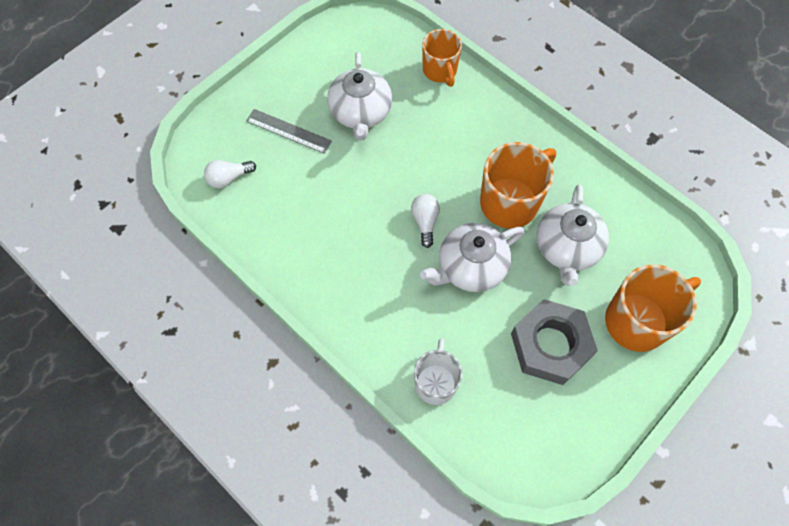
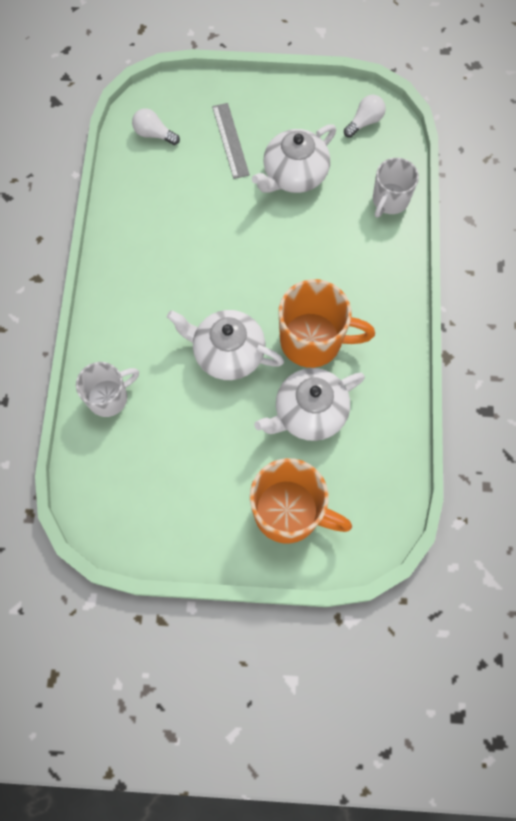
camera: 50 degrees right, 5 degrees up
white light bulb [411,194,440,248] -> white light bulb moved to [344,95,386,138]
orange mug [422,29,462,87] -> white mug [373,158,419,217]
grey nut [511,299,598,385] -> none

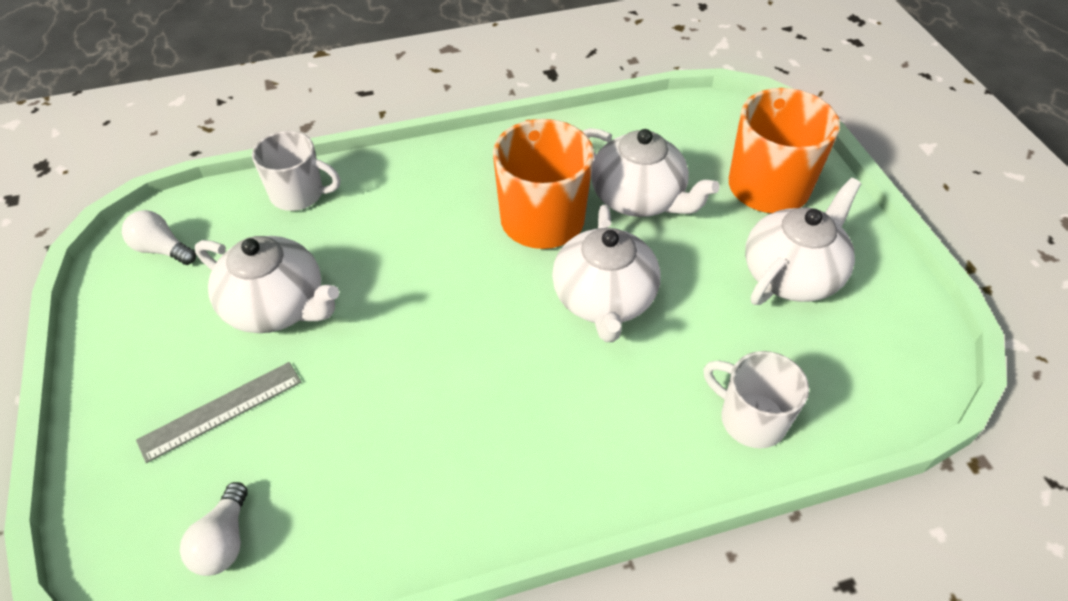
camera: 110 degrees left, 20 degrees down
none -> white teapot [745,178,861,305]

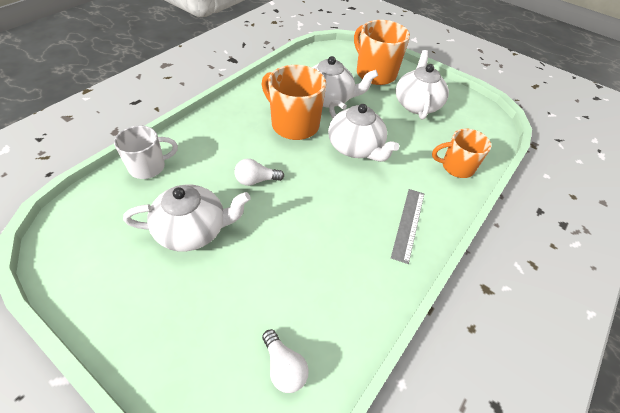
camera: 40 degrees left, 0 degrees up
white light bulb [122,210,196,265] -> white light bulb moved to [234,159,284,186]
grey ruler [136,362,301,463] -> grey ruler moved to [391,189,424,264]
white mug [703,351,809,449] -> orange mug [432,128,492,178]

